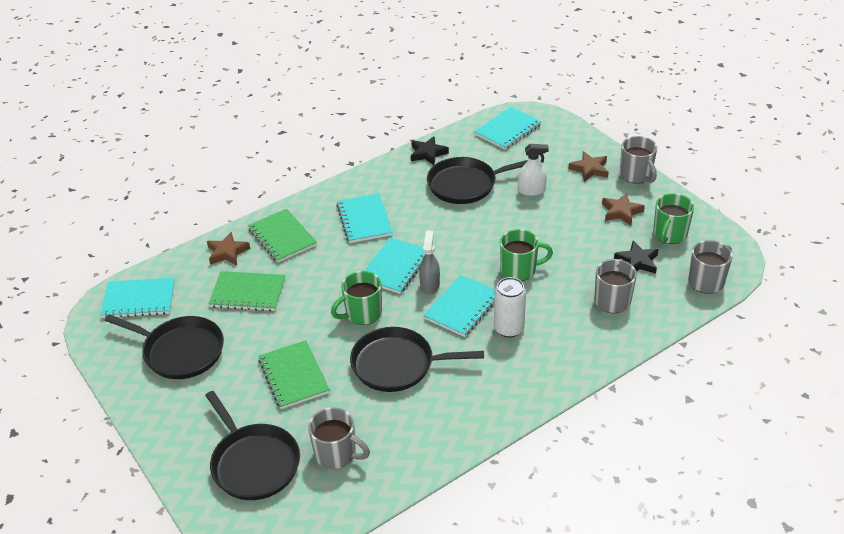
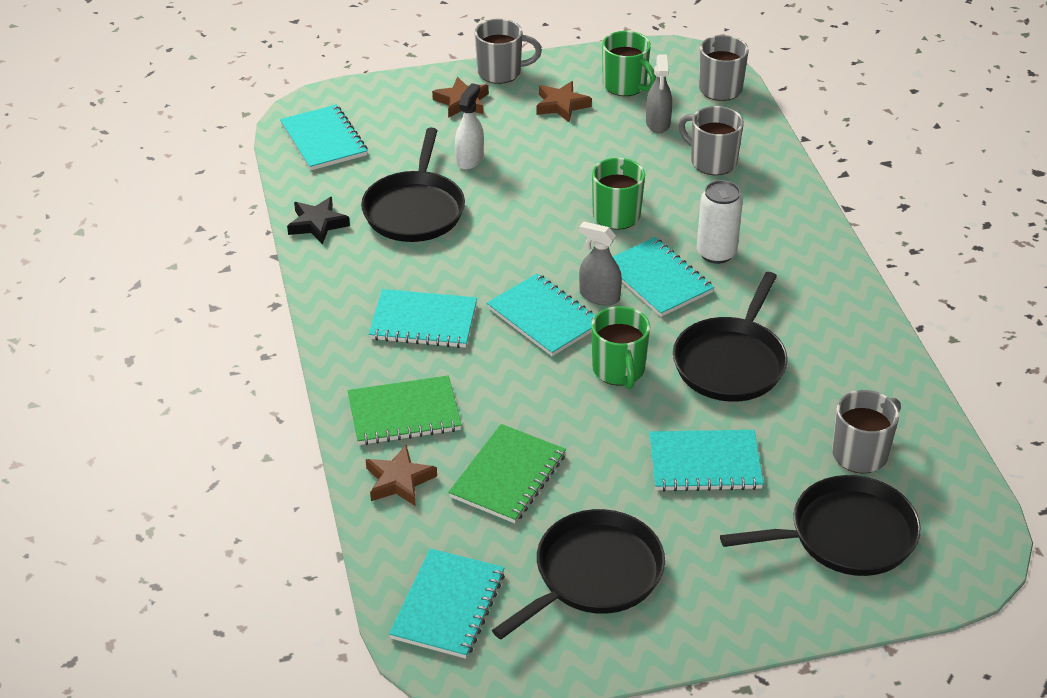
camera: 70 degrees left, 0 degrees up
green notebook [258,340,330,409] -> turquoise notebook [649,430,764,492]
black star [614,241,659,274] -> grey spray bottle [646,54,672,133]

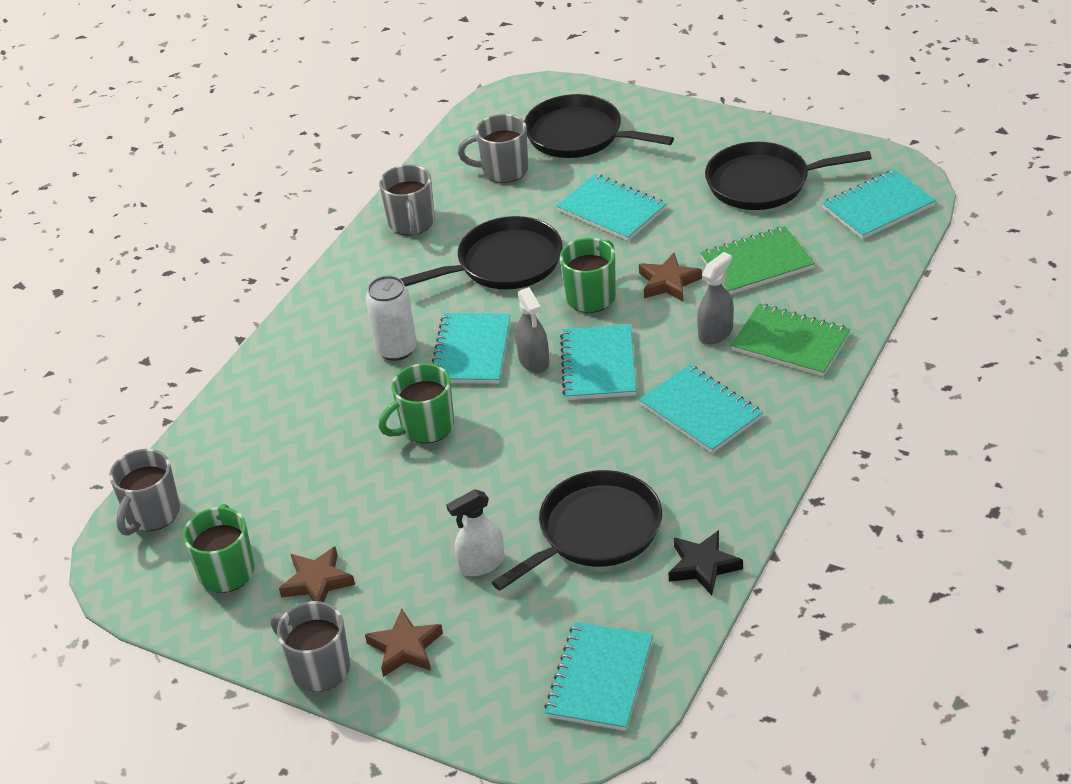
camera: 135 degrees left, 0 degrees up
brown star [366,445,437,506] -> brown star moved to [639,253,702,302]
grey spray bottle [646,54,672,133] -> grey spray bottle moved to [697,252,734,345]
grey mug [678,106,744,175] -> grey mug moved to [379,165,435,236]

